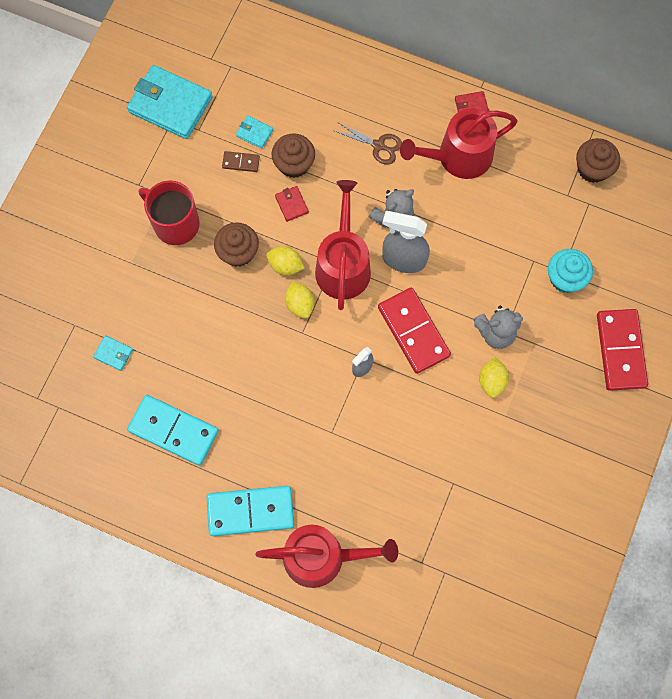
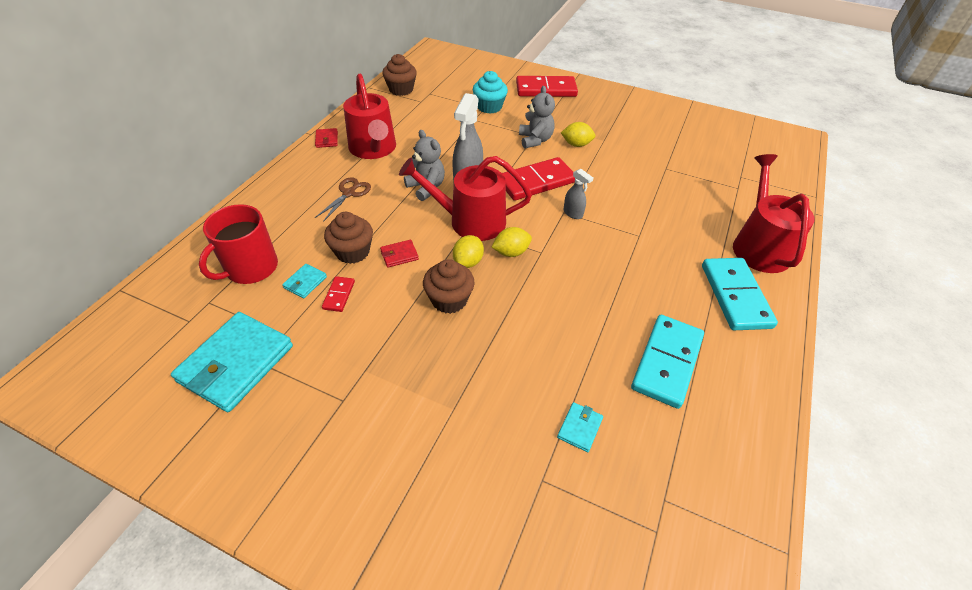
camera: 90 degrees left, 25 degrees down
red mug [139,180,200,245] -> red mug moved to [199,204,278,284]
brown domino [222,151,260,172] -> red domino [322,276,355,312]

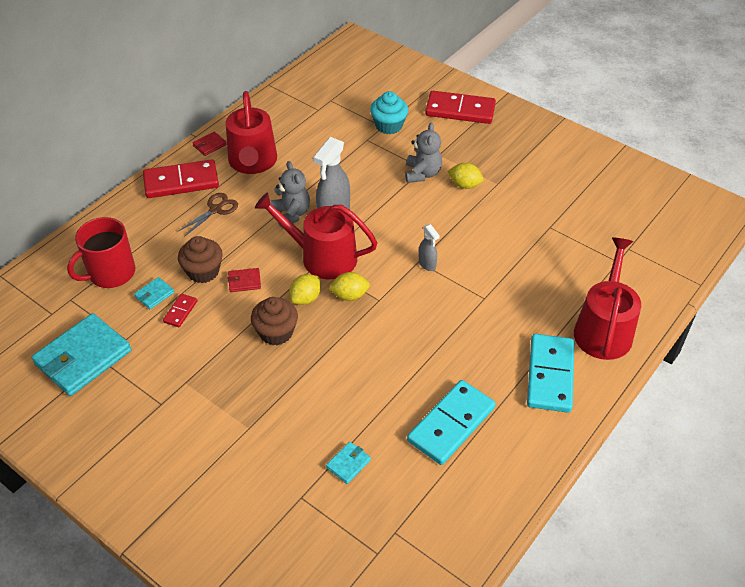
camera: 15 degrees right, 0 degrees up
red wallet [315,128,338,148] -> red wallet turned 45 degrees clockwise [192,131,227,156]
brown cupcake [382,54,417,96] -> none
red domino [502,157,575,201] -> red domino moved to [143,159,219,198]

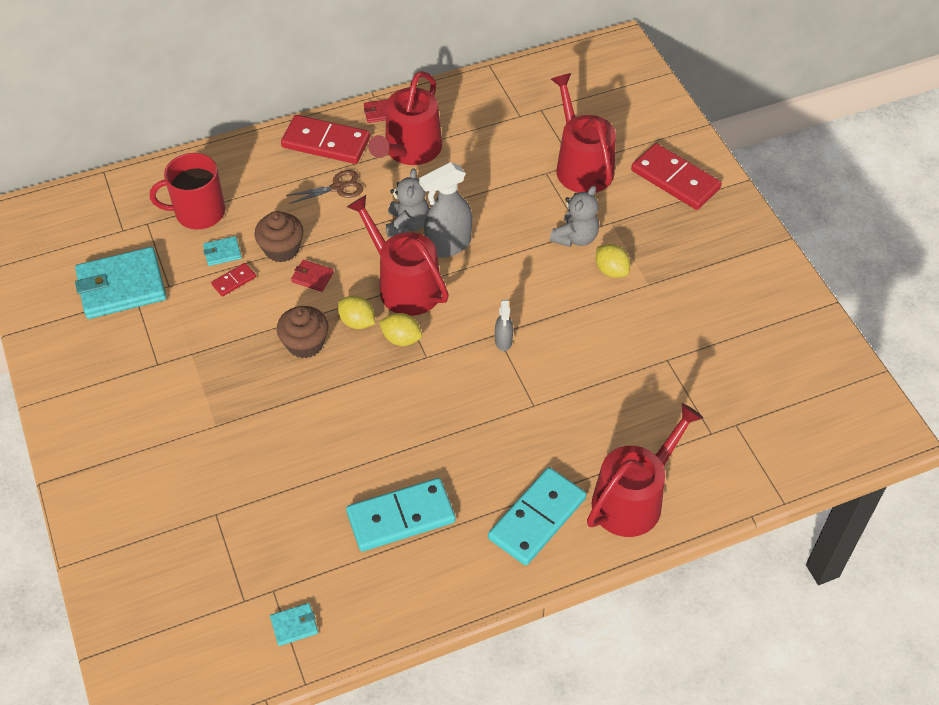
camera: 30 degrees right, 5 degrees up
yellow lemon [289,274,321,305] -> yellow lemon turned 60 degrees clockwise [338,296,375,329]
turquoise wallet [326,442,371,484] -> turquoise wallet moved to [270,603,318,646]
turquoise cupcake [370,91,408,134] -> red watering can [551,73,616,193]

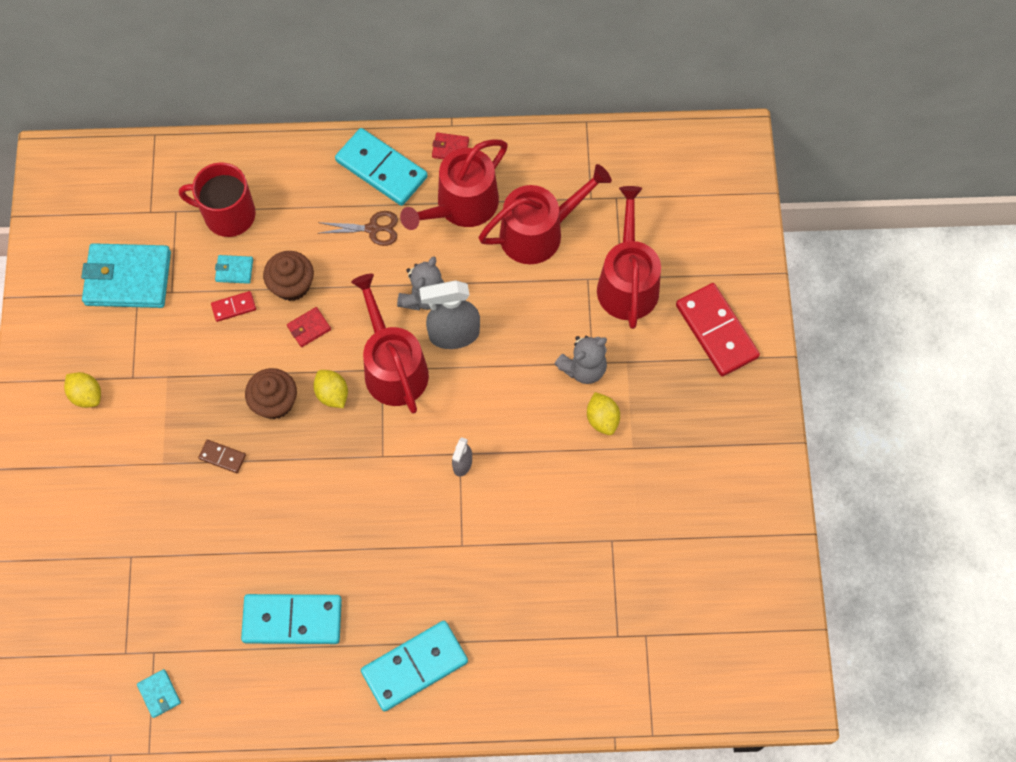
camera: 20 degrees right, 15 degrees up
turquoise wallet [270,603,318,646] -> turquoise wallet turned 60 degrees clockwise [137,669,181,718]
red domino [281,115,370,164] -> turquoise domino [335,128,428,206]
red wallet [291,260,334,292] -> red wallet turned 75 degrees counterclockwise [287,307,331,347]
yellow lemon [379,313,422,346] -> yellow lemon moved to [64,372,101,408]
red watering can [587,403,703,537] -> red watering can moved to [479,164,612,264]
none -> brown domino [198,440,246,473]

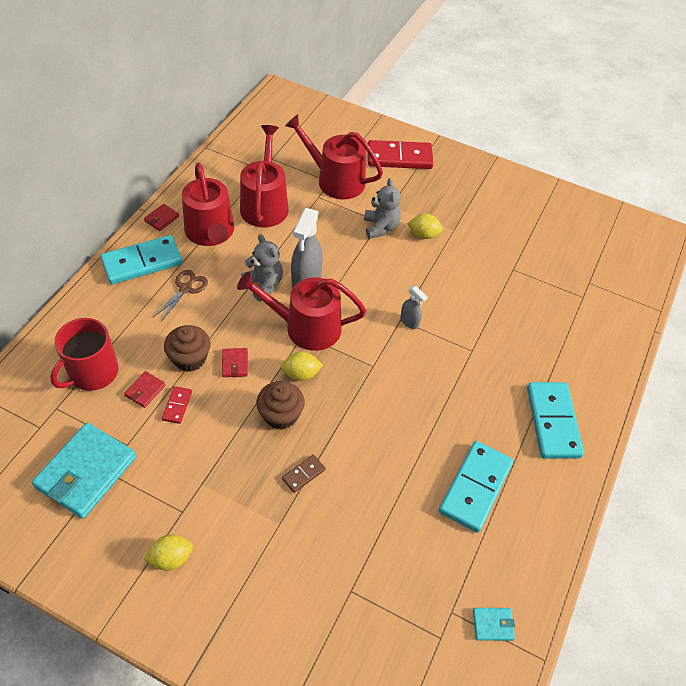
camera: 65 degrees left, 15 degrees down
turquoise wallet [215,255,253,284] -> red wallet [124,371,166,408]

